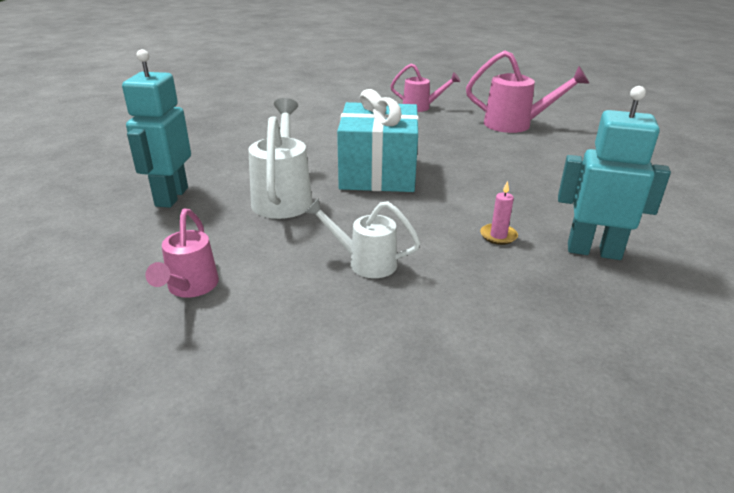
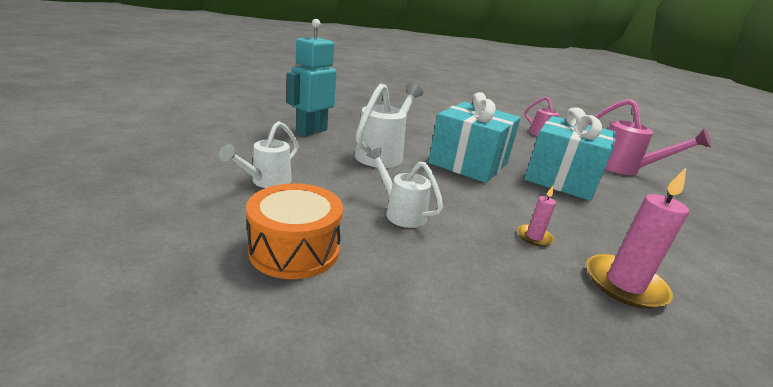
camera: 25 degrees right, 5 degrees down
pink watering can [145,209,219,298] -> white watering can [219,121,299,188]
turquoise robot [558,86,671,260] -> pink candle [587,168,689,309]
none -> orange drum [246,183,343,279]
none -> turquoise gift [524,107,616,201]

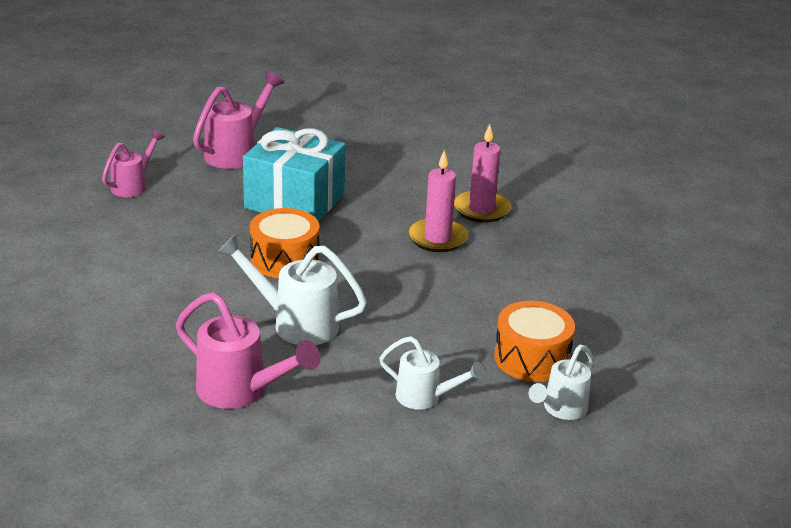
camera: 95 degrees left, 5 degrees up
turquoise robot [287,19,337,137] -> pink watering can [176,292,320,409]
white watering can [367,147,443,228] -> white watering can moved to [529,345,594,420]
turquoise gift [428,92,521,183] -> orange drum [250,208,319,278]
pink candle [517,186,556,246] -> pink candle [408,150,468,252], size x1.92

